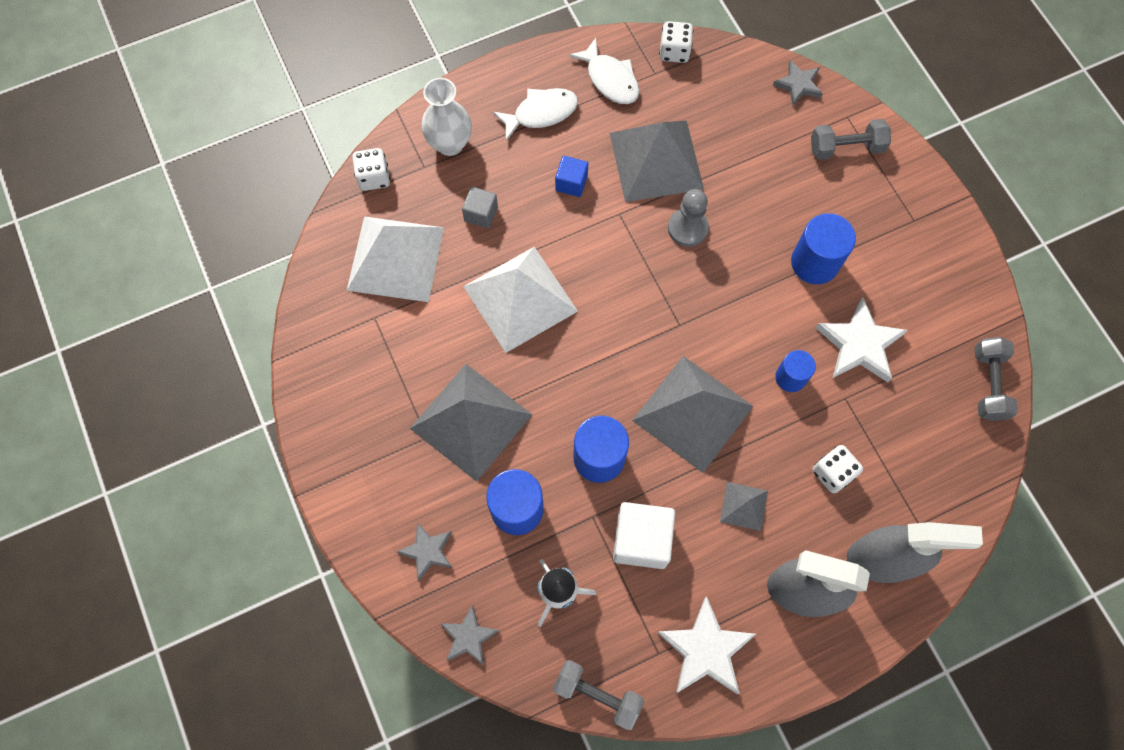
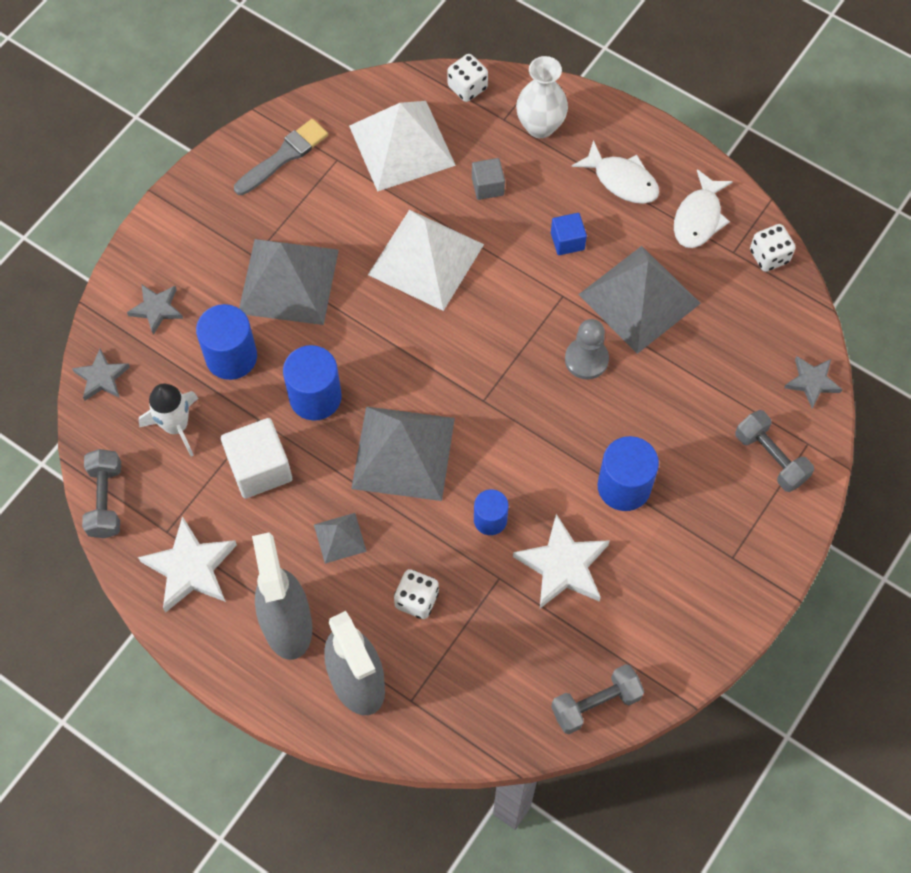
camera: 60 degrees right, 5 degrees down
none -> grey brush [234,119,328,195]

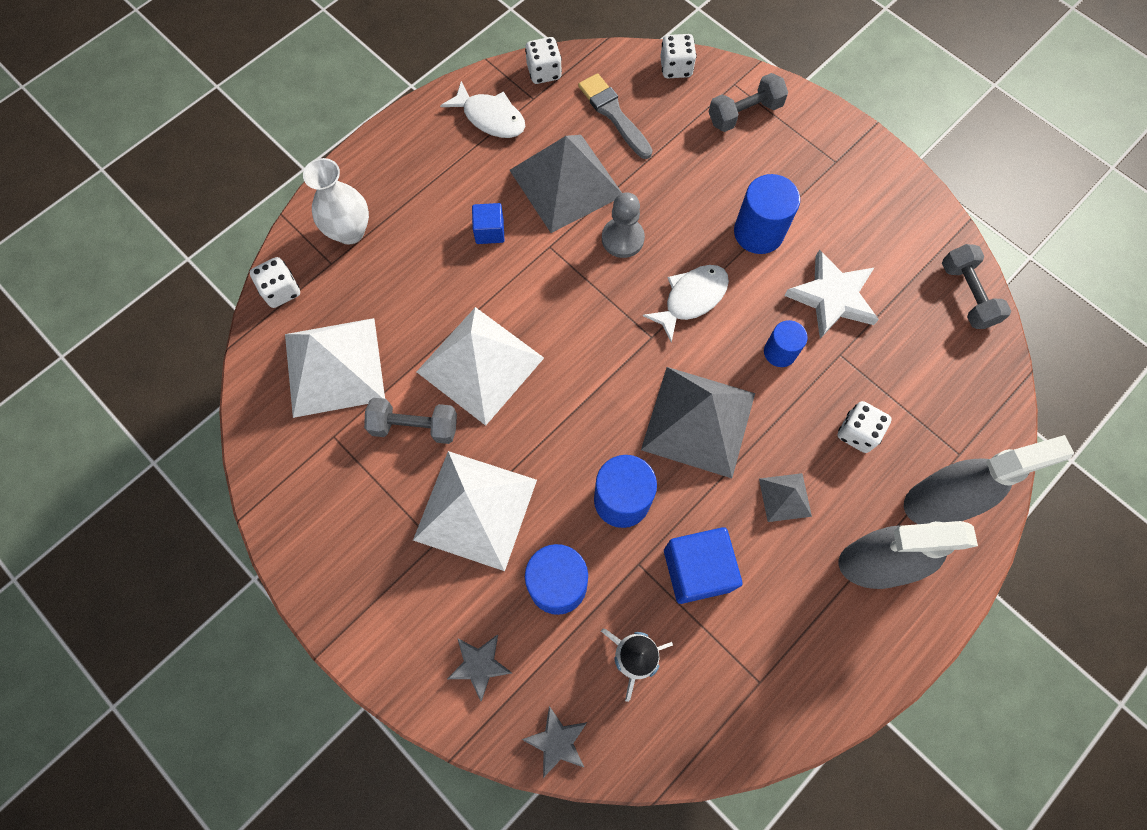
camera: 80 degrees left, 5 degrees up
grey dumbbell [82,449,121,538] -> grey dumbbell moved to [364,398,457,444]
white star [138,516,237,613] -> none
white cube [221,418,292,499] -> blue cube [664,527,742,604]
grey brush [234,119,328,195] -> grey brush moved to [578,73,653,159]
grey pyramid [239,239,339,325] -> white pyramid [413,451,537,571]
grey cube [472,158,505,200] -> none
white fish [572,140,659,204] -> white fish moved to [643,265,729,342]
grey star [784,356,842,409] -> white dice [660,34,697,78]

